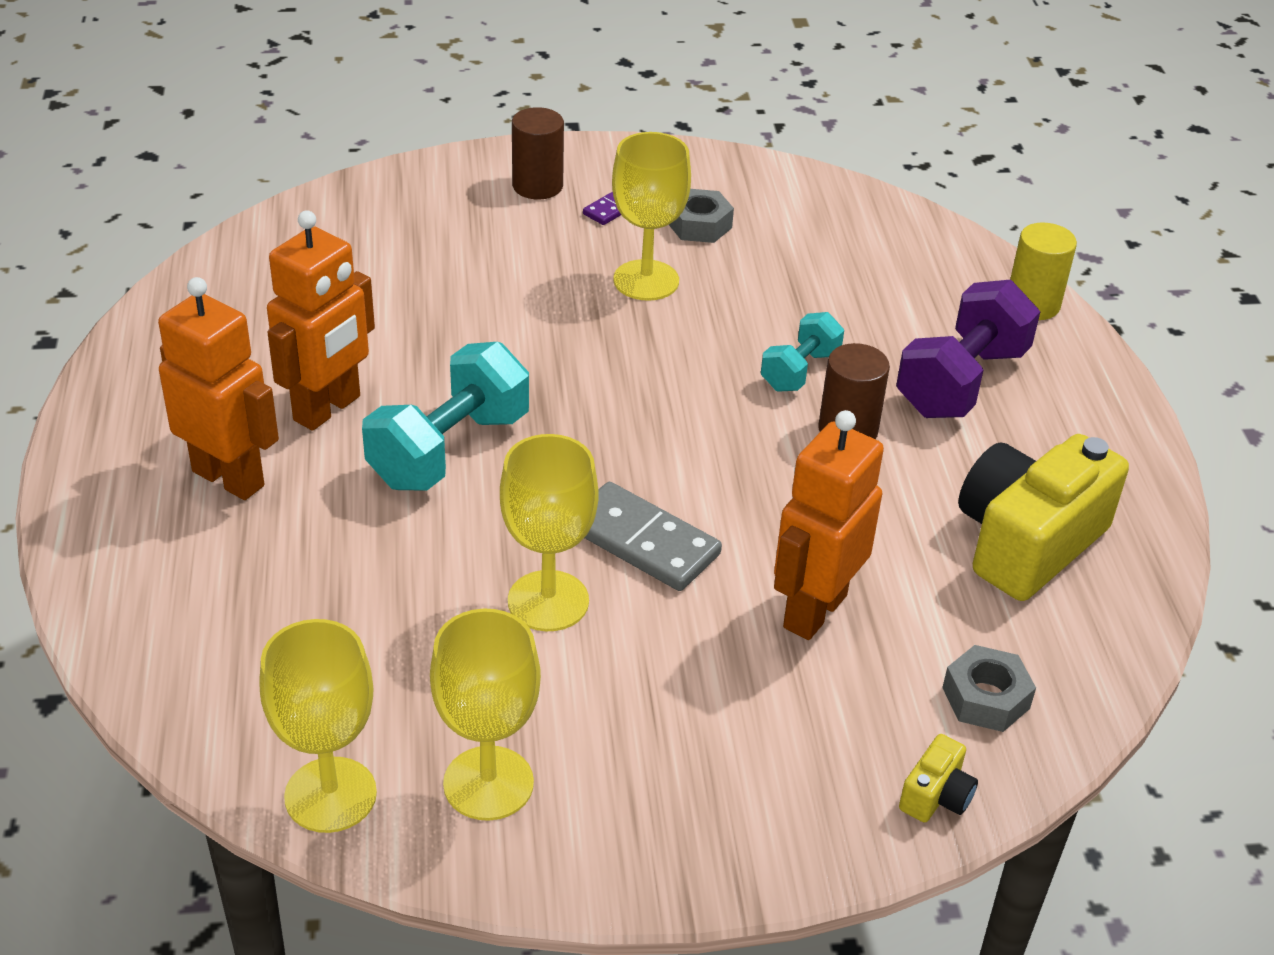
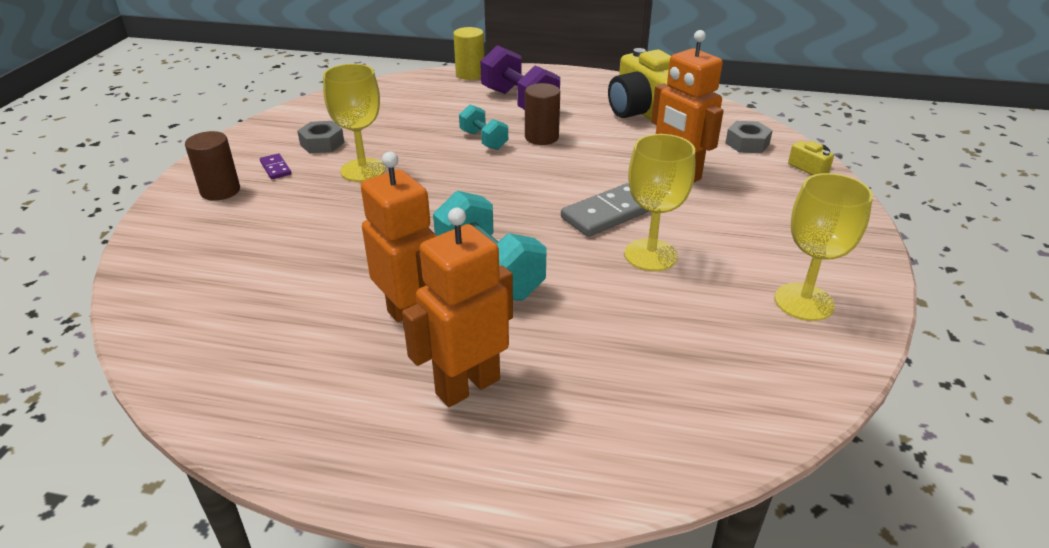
camera: 70 degrees left, 5 degrees down
yellow goblet [259,619,377,833] -> none

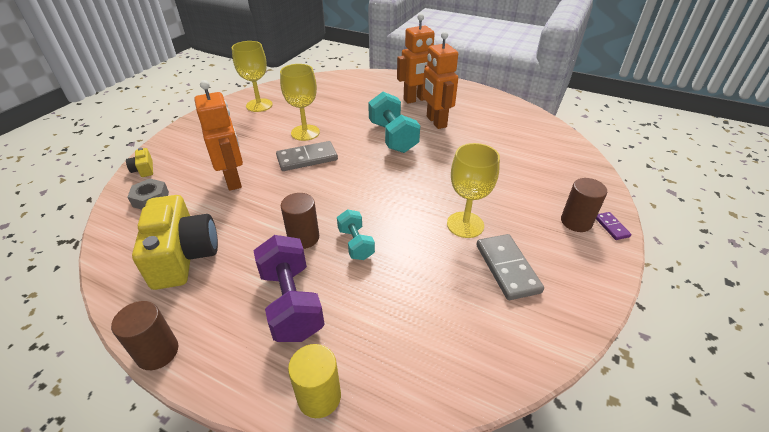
camera: 165 degrees left, 5 degrees up
purple domino [260,153,291,179] -> purple domino moved to [596,212,632,240]
grey nut [297,121,345,153] -> grey domino [476,234,544,300]
none -> brown cylinder [111,301,178,370]

